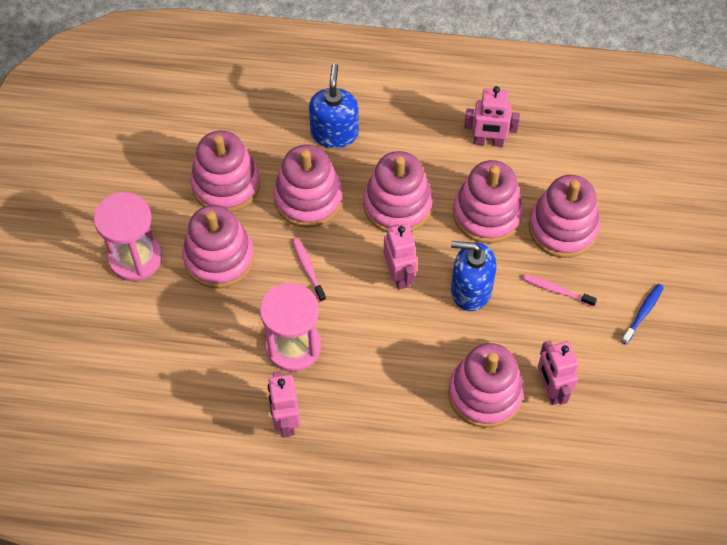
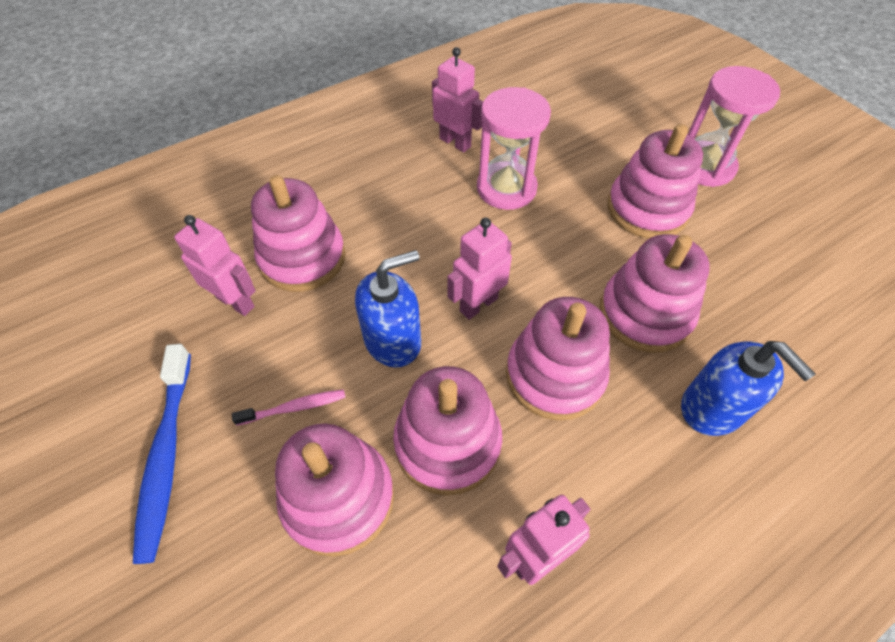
camera: 140 degrees right, 5 degrees down
pink stacking toy [190,131,260,212] -> none
pink toothbrush [292,238,326,302] -> none
pink robot [384,224,417,290] -> pink robot turned 105 degrees clockwise [447,218,512,320]
blue toothbrush [621,284,664,344] -> blue toothbrush [133,344,191,564], size x1.89

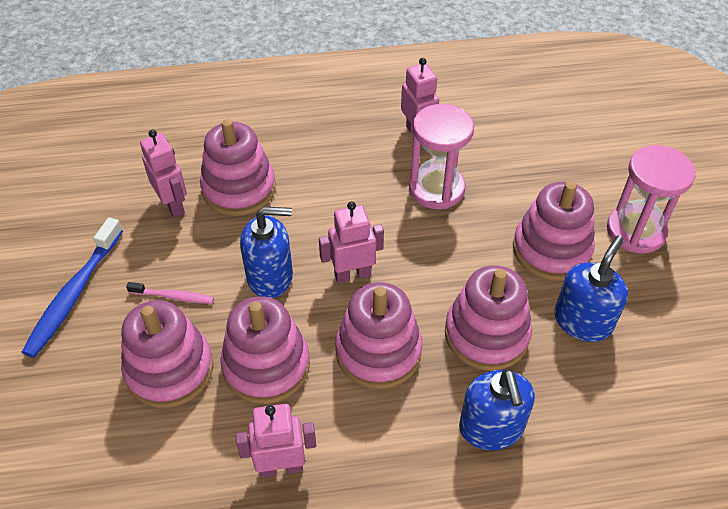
camera: 25 degrees right, 5 degrees down
none -> blue soap dispenser [554,236,628,342]

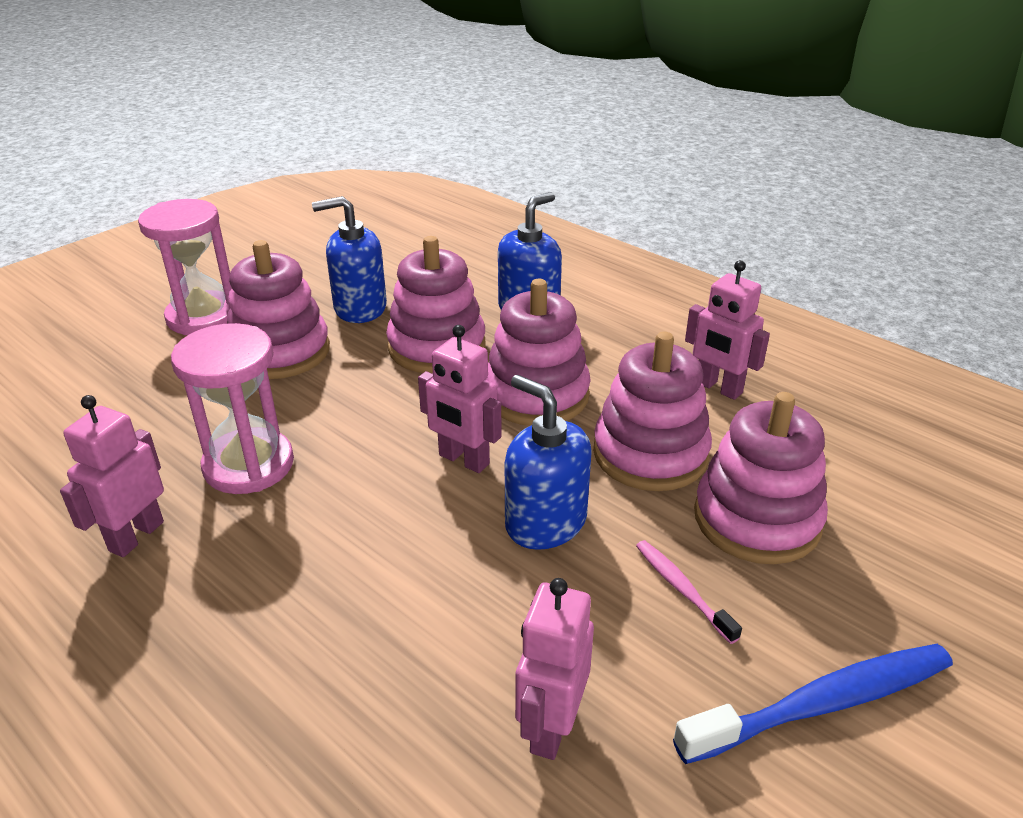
camera: 130 degrees left, 15 degrees down
pink stacking toy [200,119,276,216] -> none

